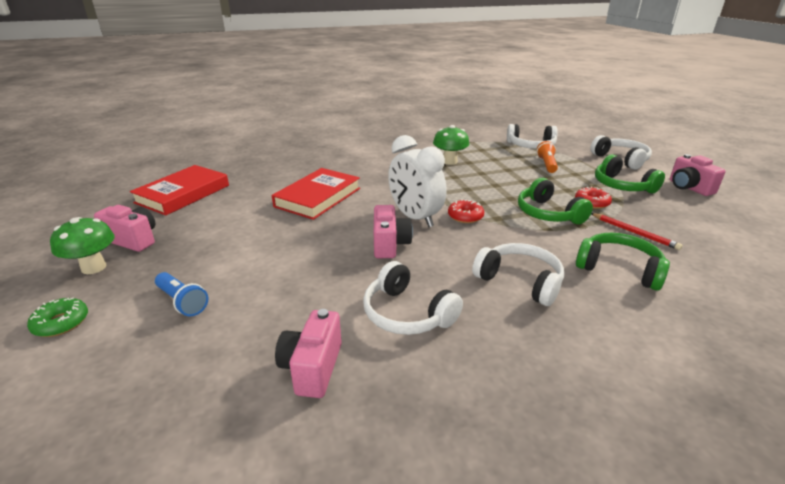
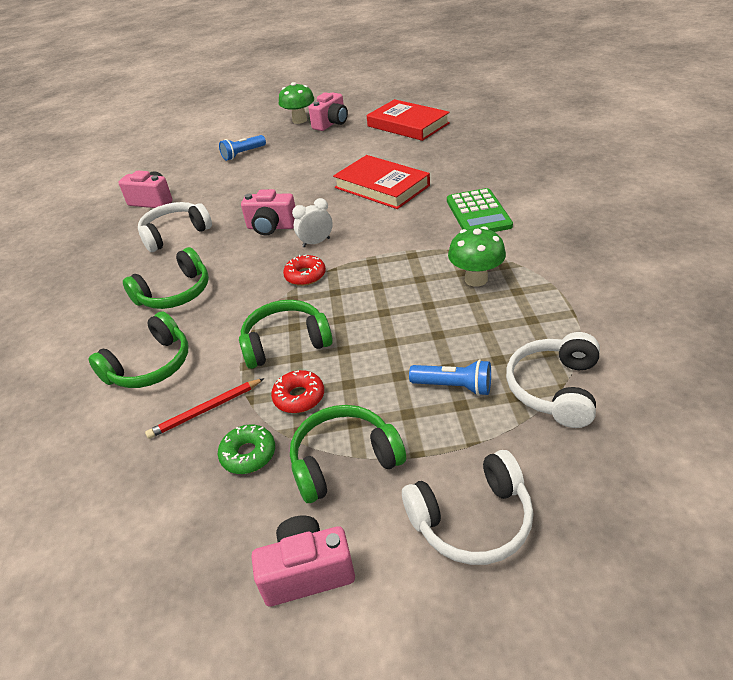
camera: 105 degrees right, 10 degrees up
green donut [27,298,88,337] -> green donut moved to [218,424,275,474]
white clock [388,135,447,227] -> white clock [292,198,333,247], size x0.52
white headphones [472,243,564,306] -> green headphones [123,247,209,309]
orange flashlight [537,141,558,173] -> blue flashlight [409,360,491,396]
none -> green calculator [447,188,513,232]

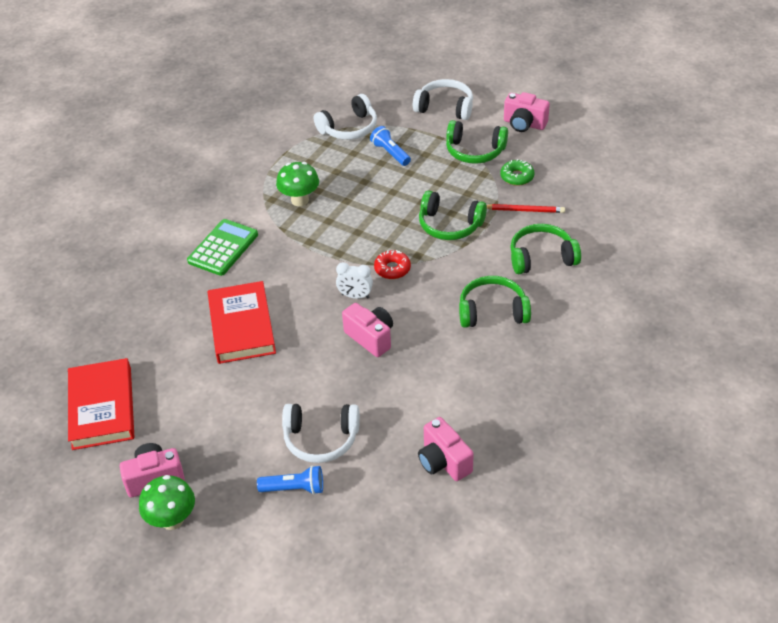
camera: 145 degrees left, 5 degrees up
white headphones [138,202,212,252] -> white headphones moved to [282,404,360,463]
red donut [271,370,324,413] -> none

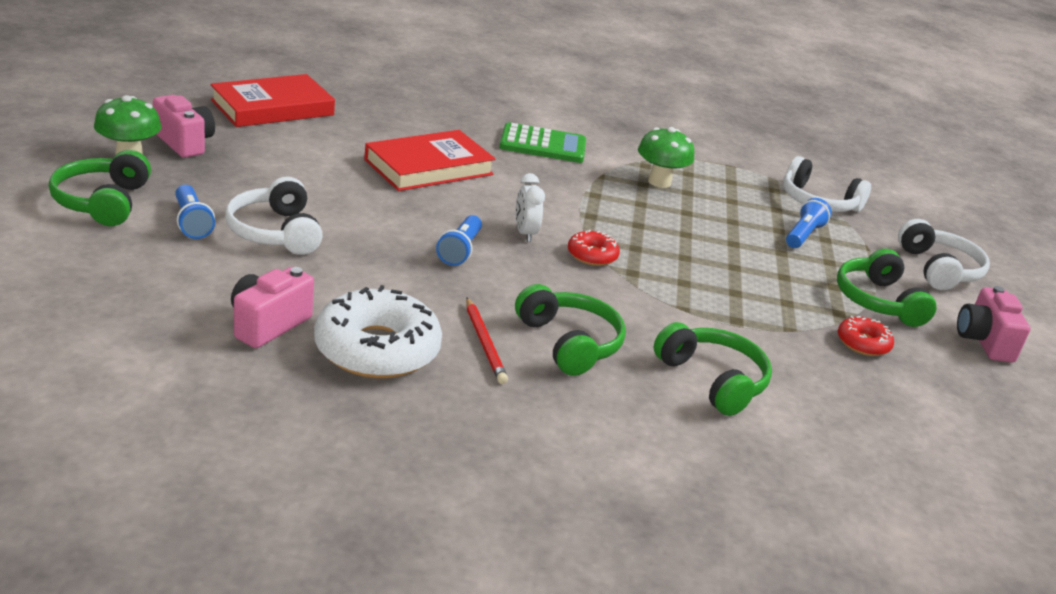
camera: 60 degrees right, 15 degrees down
pink camera [342,303,393,357] -> blue flashlight [436,215,482,266]
green headphones [419,191,487,240] -> green headphones moved to [49,150,151,226]
red pencil [487,204,565,213] -> red pencil moved to [466,298,508,384]
green donut [500,159,534,186] -> red donut [838,316,894,356]
none -> white donut [314,285,442,379]

